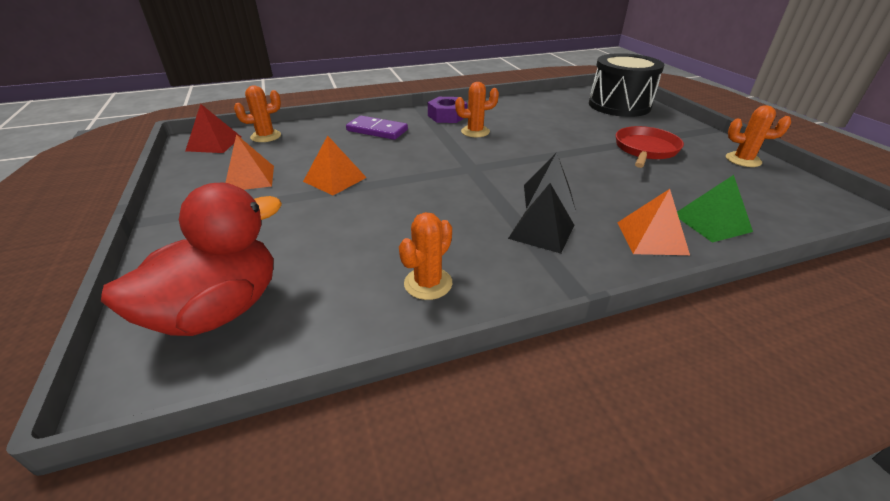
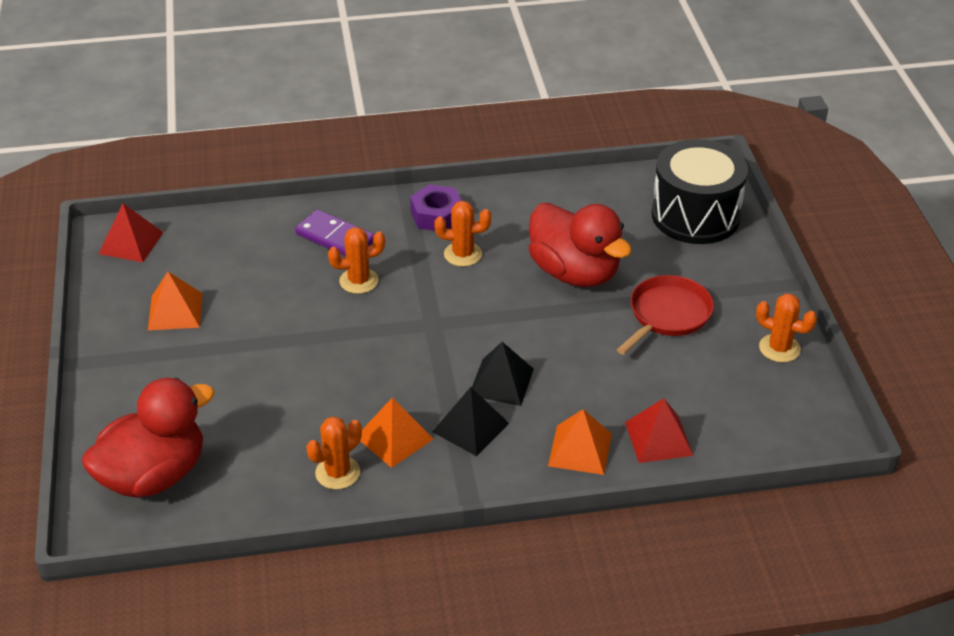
camera: 10 degrees right, 5 degrees up
orange cactus [234,85,281,142] -> orange cactus moved to [328,227,385,294]
orange pyramid [303,135,367,195] -> orange pyramid moved to [360,398,434,468]
green pyramid [677,175,753,243] -> red pyramid [625,398,694,463]
none -> red duck [529,203,632,287]

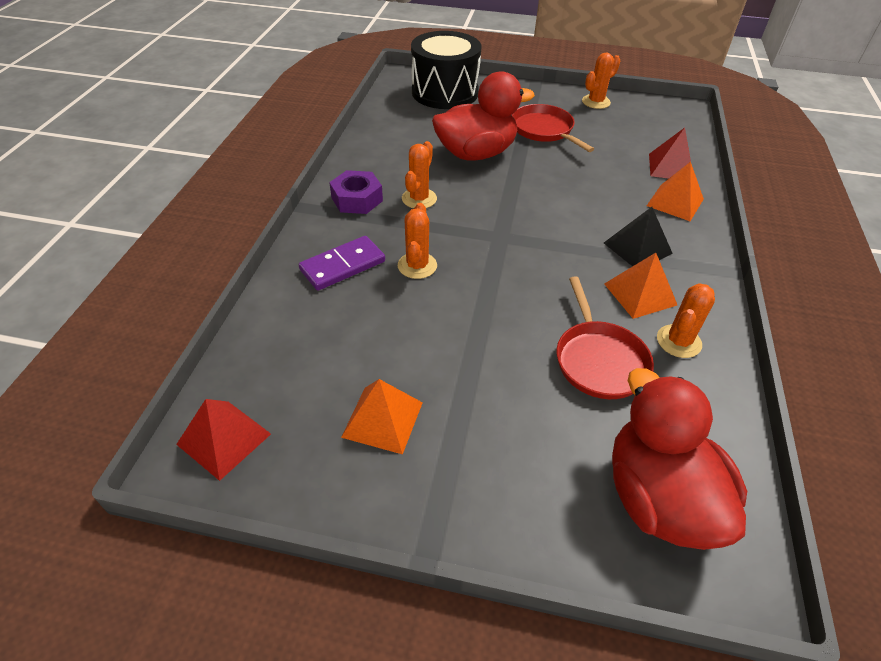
camera: 70 degrees left, 5 degrees up
orange cactus [306,416,362,490] -> orange cactus turned 60 degrees clockwise [657,283,715,358]
black pyramid [472,342,534,406] -> none
none -> red pan [557,276,654,399]

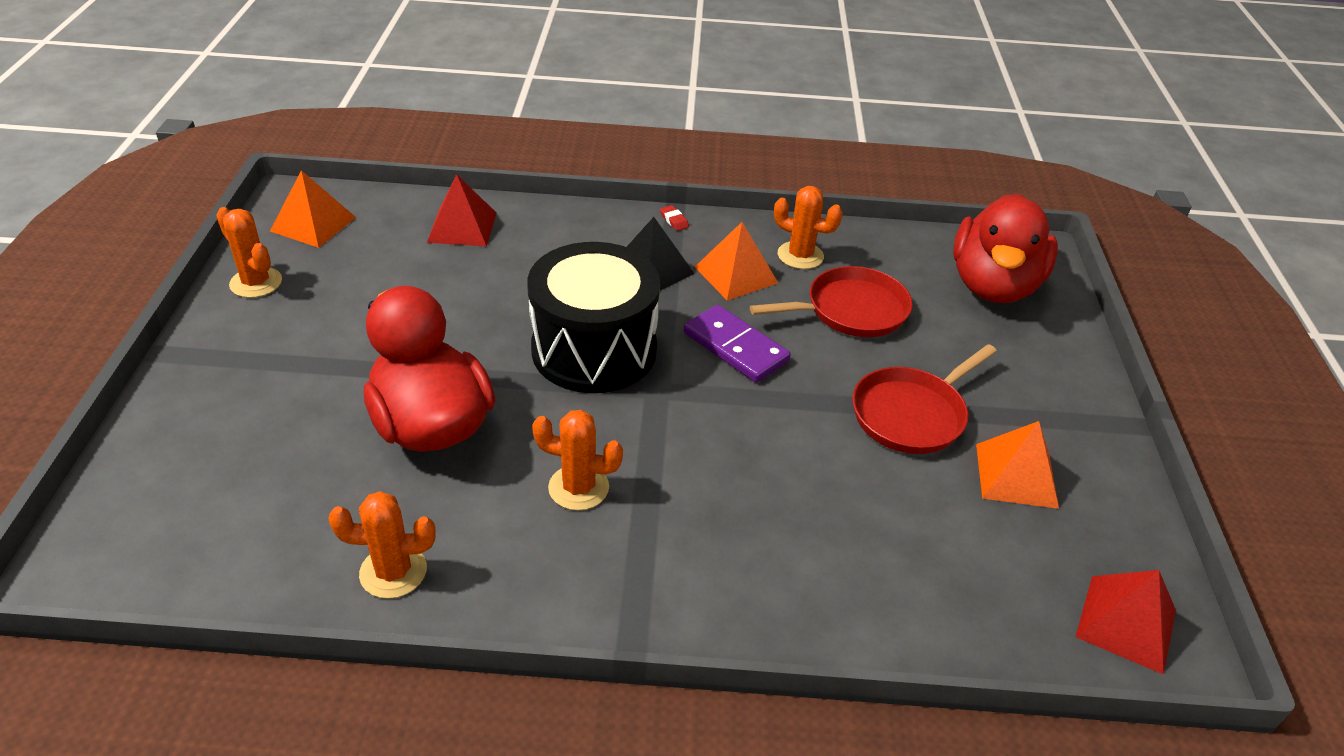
camera: 100 degrees left, 5 degrees down
purple domino [299,236,385,291] -> purple domino moved to [684,305,791,383]
purple nut [329,170,383,214] -> none
orange cactus [398,203,437,279] -> orange cactus moved to [328,491,436,599]
black drum [411,31,482,109] -> black drum moved to [527,242,660,393]
red pan [512,104,594,152] -> red pan moved to [852,344,997,454]
red duck [612,368,747,550] -> red duck turned 45 degrees counterclockwise [953,194,1058,303]
orange pyramid [647,162,704,221] -> orange pyramid moved to [270,170,356,248]
none -> red eraser [660,205,689,231]

